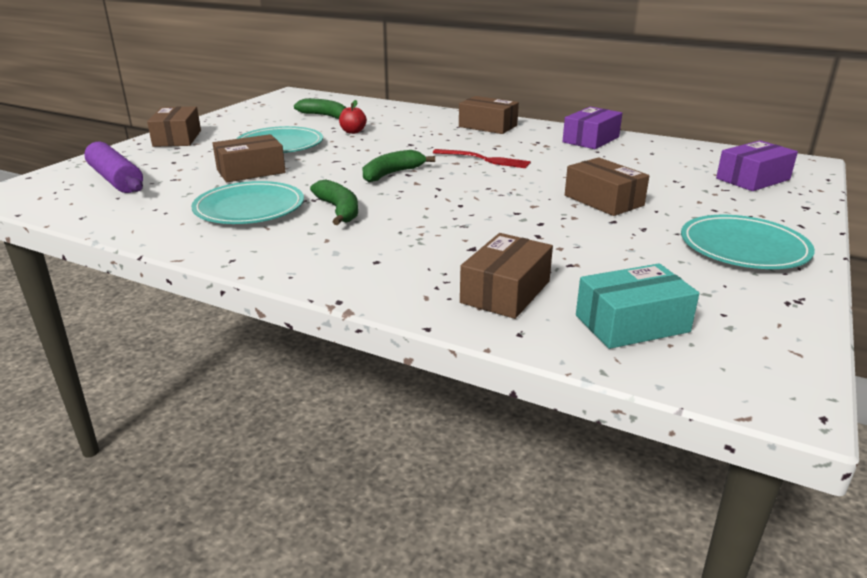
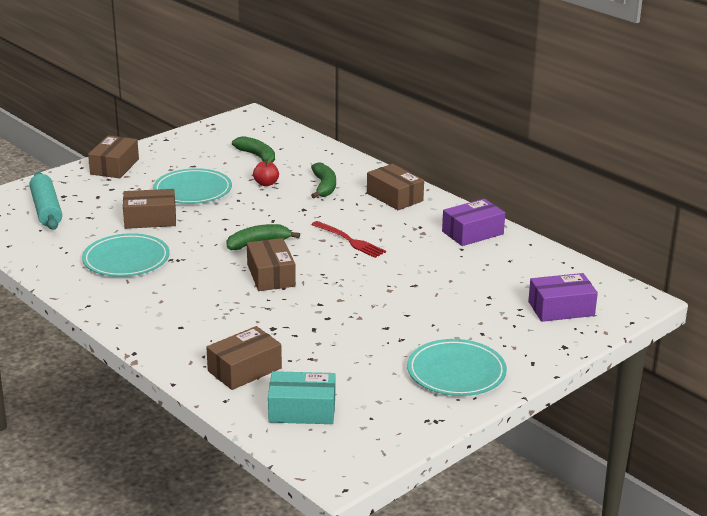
camera: 20 degrees right, 0 degrees up
purple rolling pin [84,142,143,193] -> turquoise rolling pin [29,172,62,230]
green banana [310,179,358,225] -> green banana moved to [311,163,336,198]
brown box [565,157,649,216] -> brown box moved to [247,238,296,291]

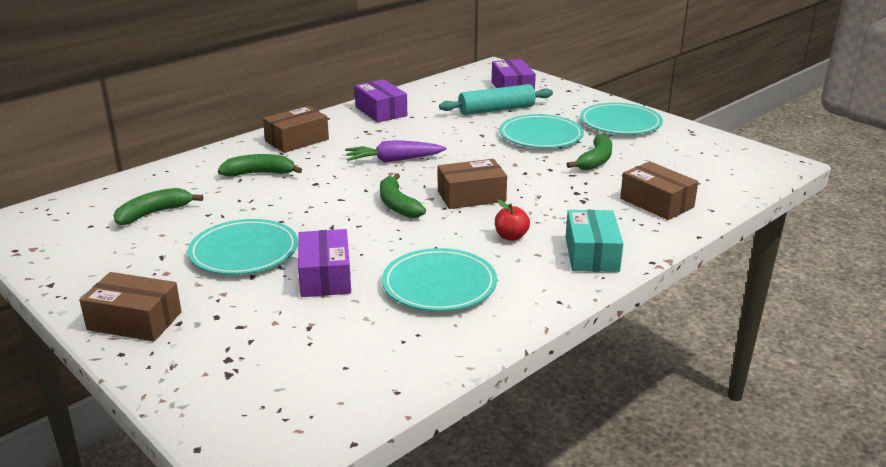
camera: 90 degrees left, 0 degrees up
turquoise rolling pin [29,172,62,230] -> turquoise rolling pin moved to [439,84,553,115]
brown box [123,189,176,229] -> purple box [298,229,351,297]
red apple [253,155,279,186] -> red apple moved to [495,200,530,241]
turquoise box [268,371,335,424] -> turquoise box moved to [566,210,623,272]
red fork [311,221,386,258] -> purple carrot [345,140,447,163]
none -> turquoise plate [499,114,584,148]
none -> green banana [567,134,612,170]

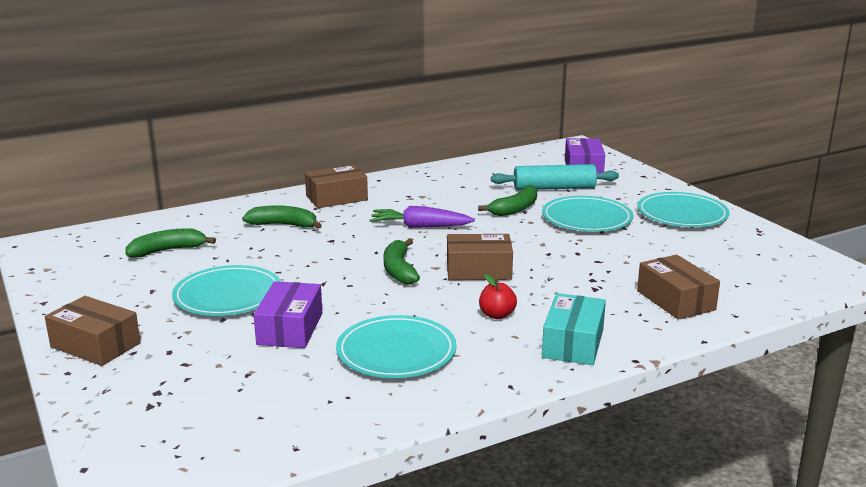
camera: 15 degrees right, 5 degrees down
purple box [354,79,407,123] -> none
green banana [567,134,612,170] -> green banana moved to [478,185,537,216]

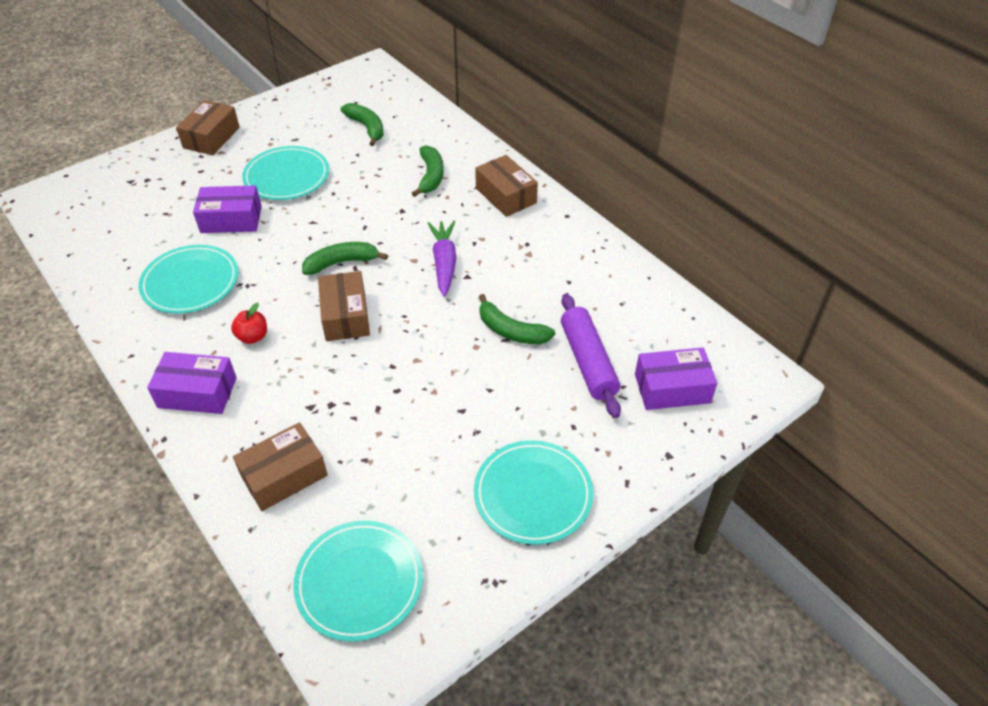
camera: 80 degrees right, 25 degrees up
turquoise rolling pin [491,164,619,190] -> purple rolling pin [561,294,621,418]
turquoise plate [542,196,633,232] -> turquoise plate moved to [293,521,423,642]
turquoise box [542,293,606,365] -> purple box [147,352,237,414]

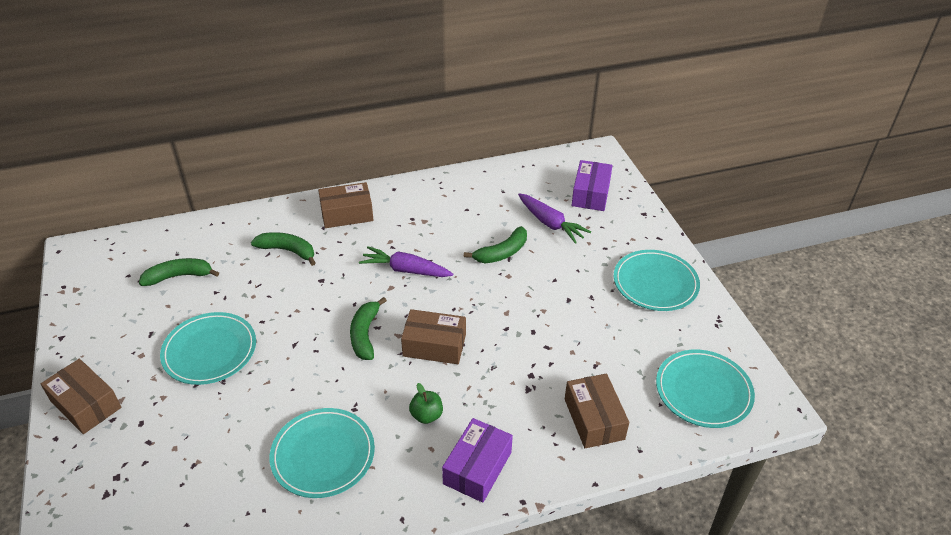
camera: 70 degrees left, 5 degrees down
purple box [193,186,262,233] -> none
red apple [231,303,267,344] -> green apple [409,383,443,424]
purple rolling pin [561,294,621,418] -> purple carrot [518,193,591,244]

